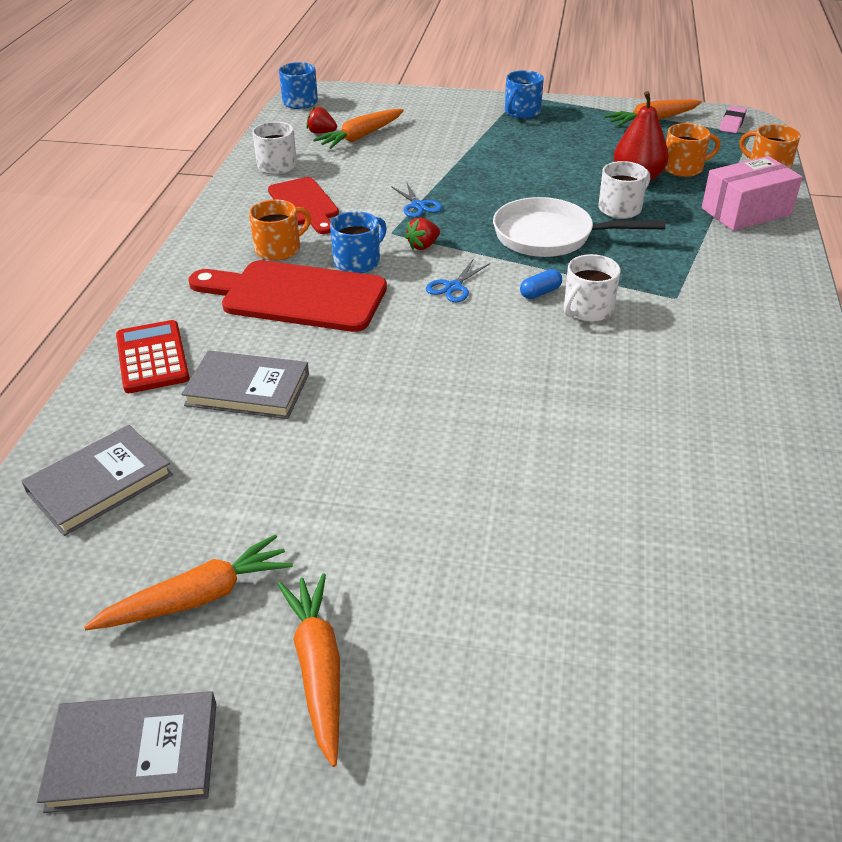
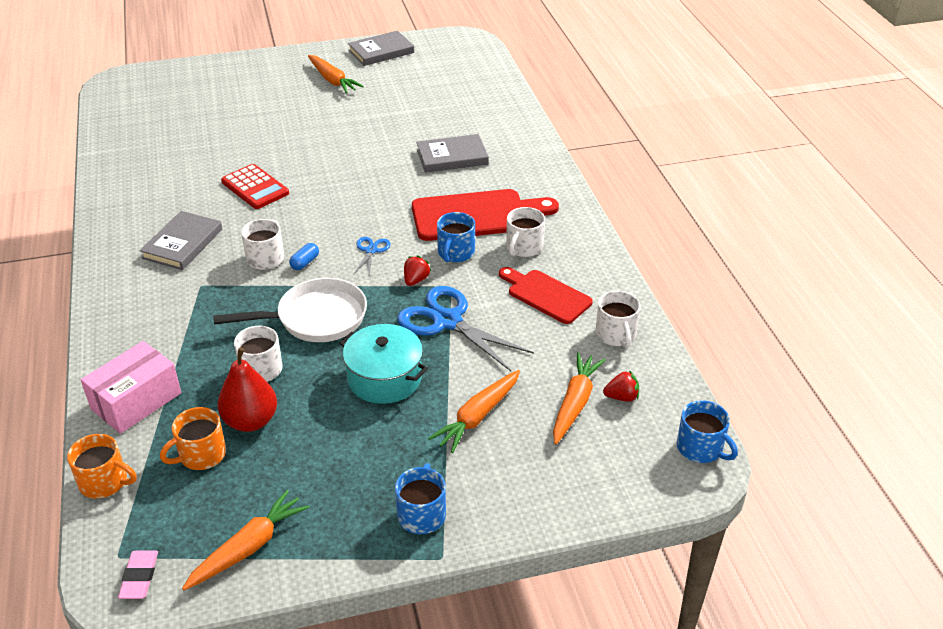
camera: 155 degrees right, 0 degrees up
grey book [22,425,173,536] -> grey book moved to [139,211,222,270]
orange carrot [84,534,293,630] -> orange carrot moved to [428,370,520,453]
red calculator [116,320,190,393] -> red calculator moved to [221,164,289,209]
orange mug [249,199,311,261] -> white mug [506,207,545,257]
blue scissors [391,183,442,217] -> blue scissors [397,286,534,371], size x2.09
none -> turquoise pot [339,324,428,404]

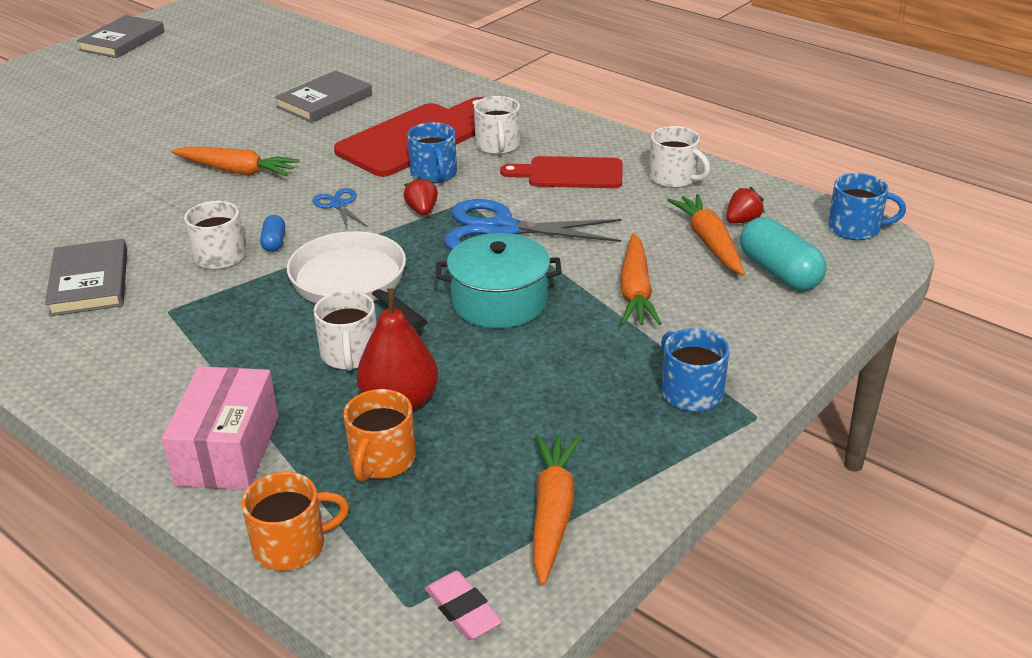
camera: 35 degrees left, 5 degrees down
white pan [213,278,367,342] -> white pan turned 75 degrees counterclockwise [287,231,428,329]
red calculator [221,164,289,209] -> none
orange carrot [308,55,364,94] -> orange carrot moved to [171,147,300,176]
none -> turquoise capsule [740,217,826,291]

